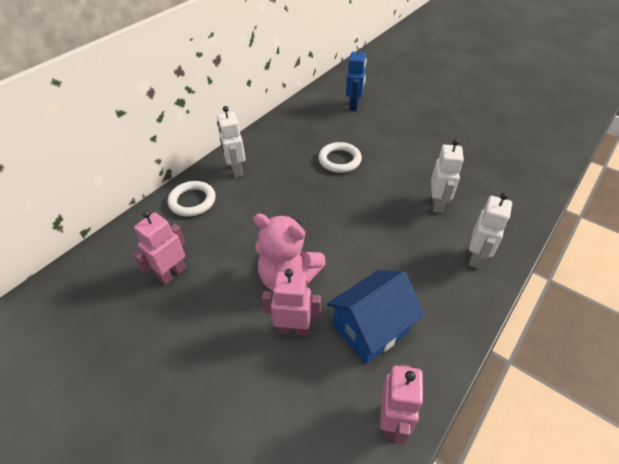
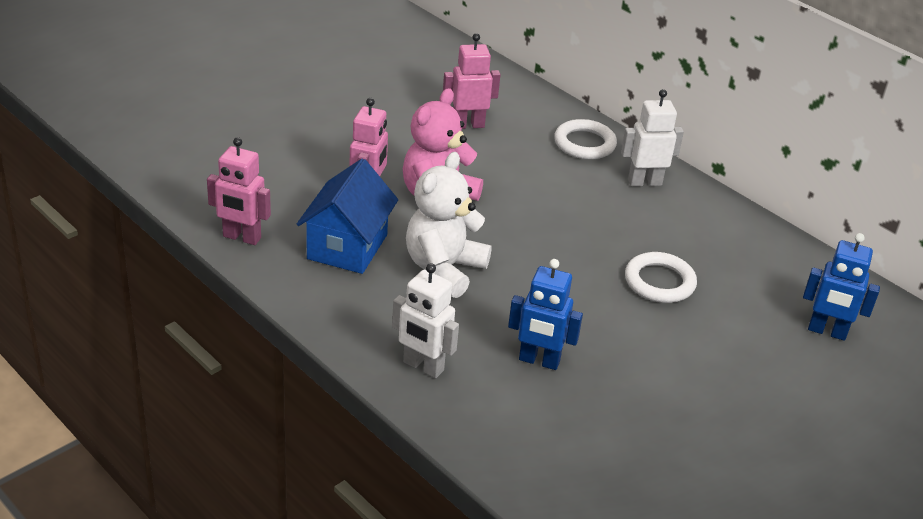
camera: 95 degrees right, 10 degrees down
pink robot [133,210,186,285] -> pink robot turned 60 degrees counterclockwise [443,33,500,129]
blue house [327,270,425,364] -> blue house turned 45 degrees clockwise [297,159,398,274]
white robot [431,139,464,213] -> blue robot [508,259,583,370]
none -> white teddy bear [406,152,492,298]

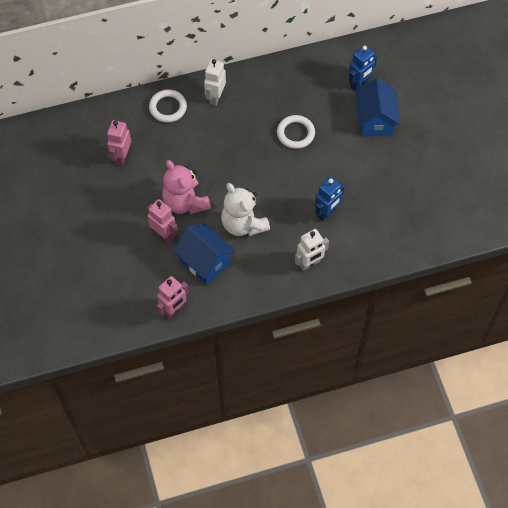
camera: 60 degrees left, 25 degrees up
none -> blue house [355,78,401,137]

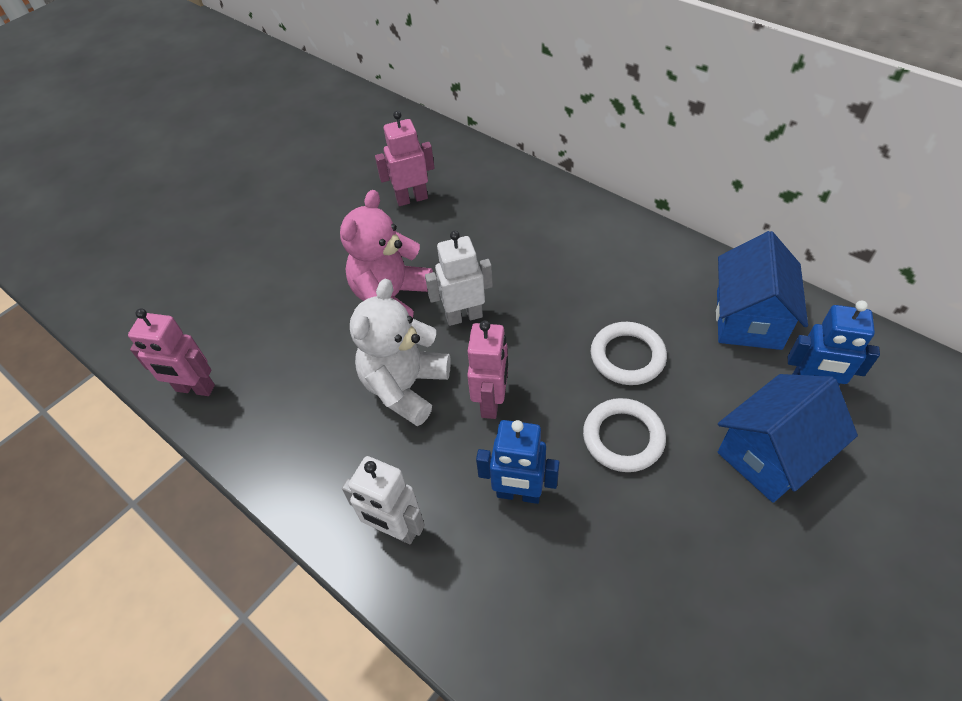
camera: 60 degrees right, 10 degrees down
pink robot [147,199,178,243] -> pink robot moved to [467,321,508,419]
white ring [149,89,187,122] -> white ring moved to [583,398,666,472]
blue house [173,223,235,285] -> blue house moved to [716,231,808,350]
white robot [204,59,226,106] -> white robot moved to [425,231,493,326]

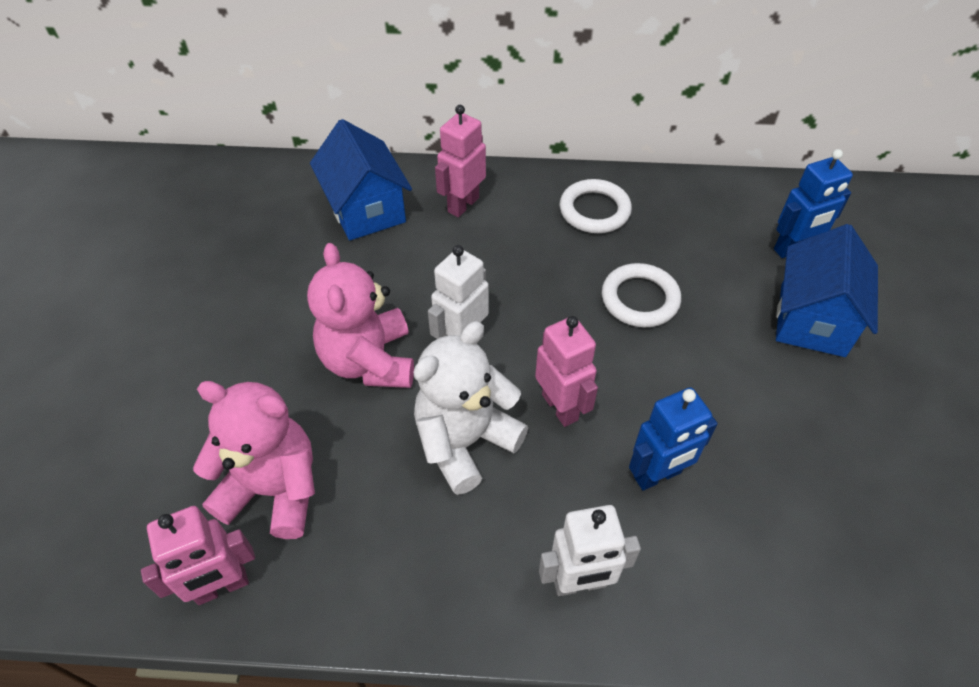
camera: 40 degrees left, 0 degrees up
white teddy bear [350,279,451,426] -> white teddy bear turned 60 degrees clockwise [413,321,528,495]
pink robot [375,111,434,206] -> pink robot moved to [435,105,486,217]
white ring [583,398,666,472] -> white ring moved to [560,179,632,233]
blue house [716,231,808,350] -> blue house moved to [310,119,412,240]
none -> pink teddy bear [193,381,315,539]

